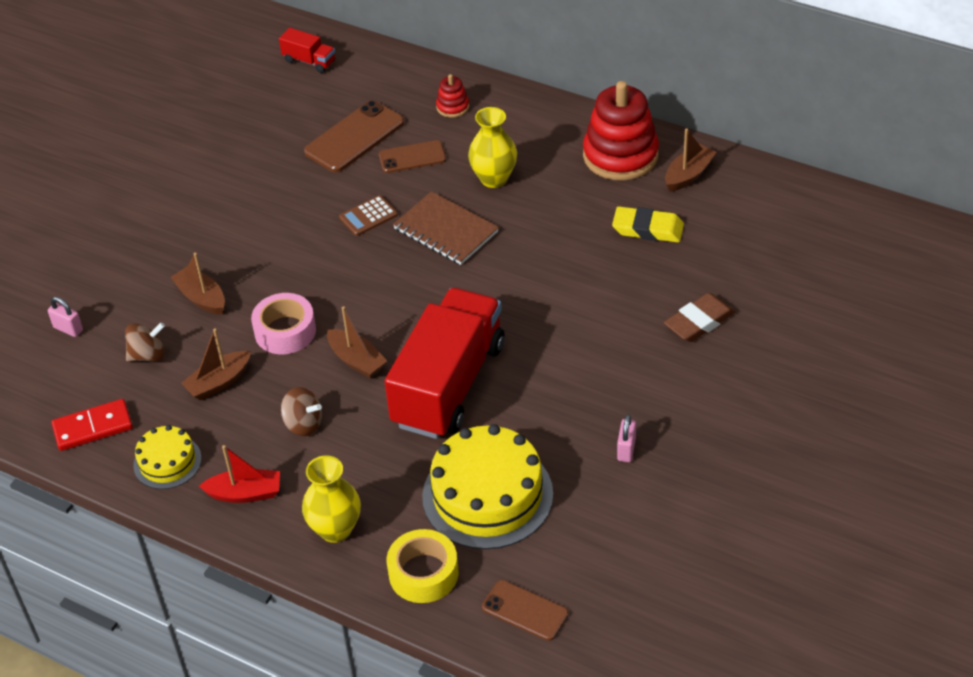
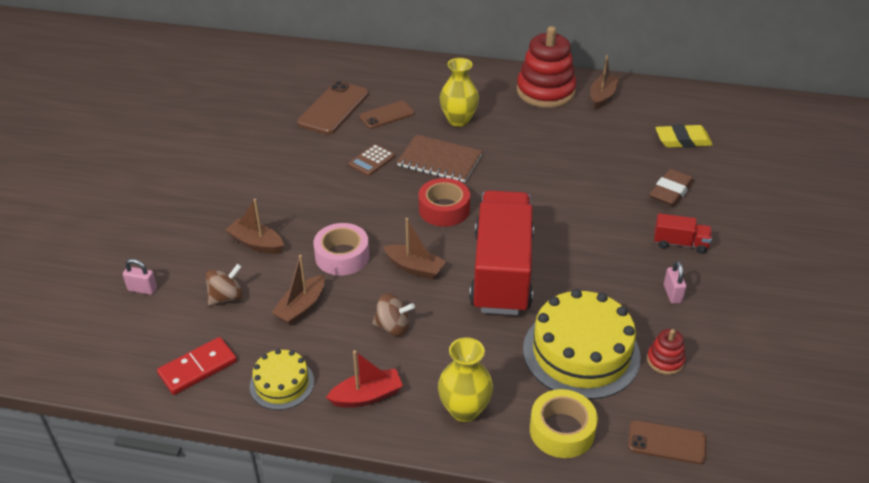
camera: 20 degrees left, 5 degrees down
red truck [279,28,335,73] -> red truck moved to [654,213,712,254]
red stacking toy [436,74,469,118] -> red stacking toy moved to [647,329,685,375]
yellow eraser [612,206,684,242] -> yellow eraser moved to [655,124,713,148]
none -> red tape [419,178,470,227]

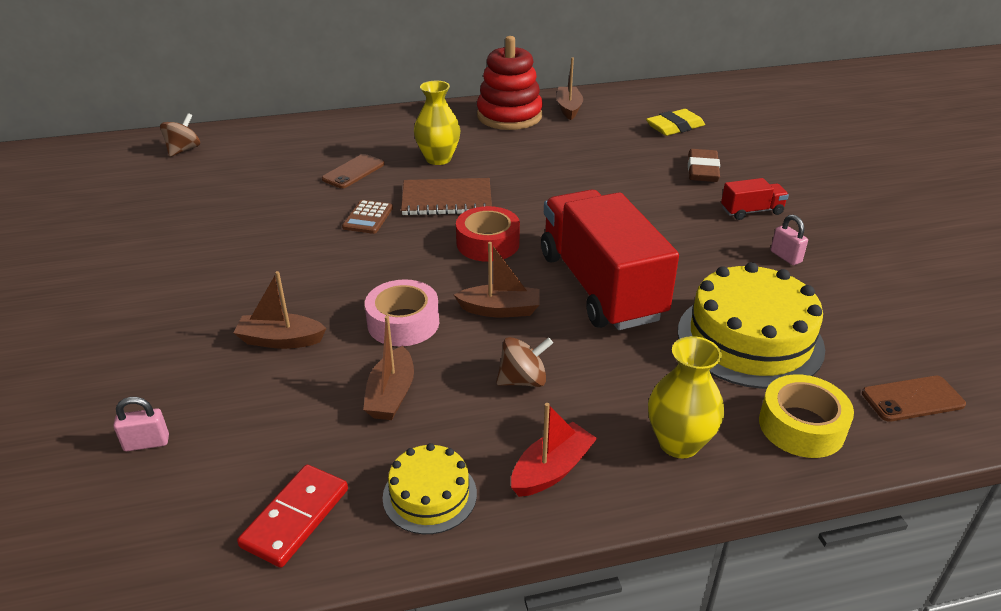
camera: 25 degrees left, 5 degrees down
brown spinning top [206,264,243,306] -> brown spinning top moved to [160,113,200,157]
brown phone [297,81,369,135] -> none
red stacking toy [647,329,685,375] -> none

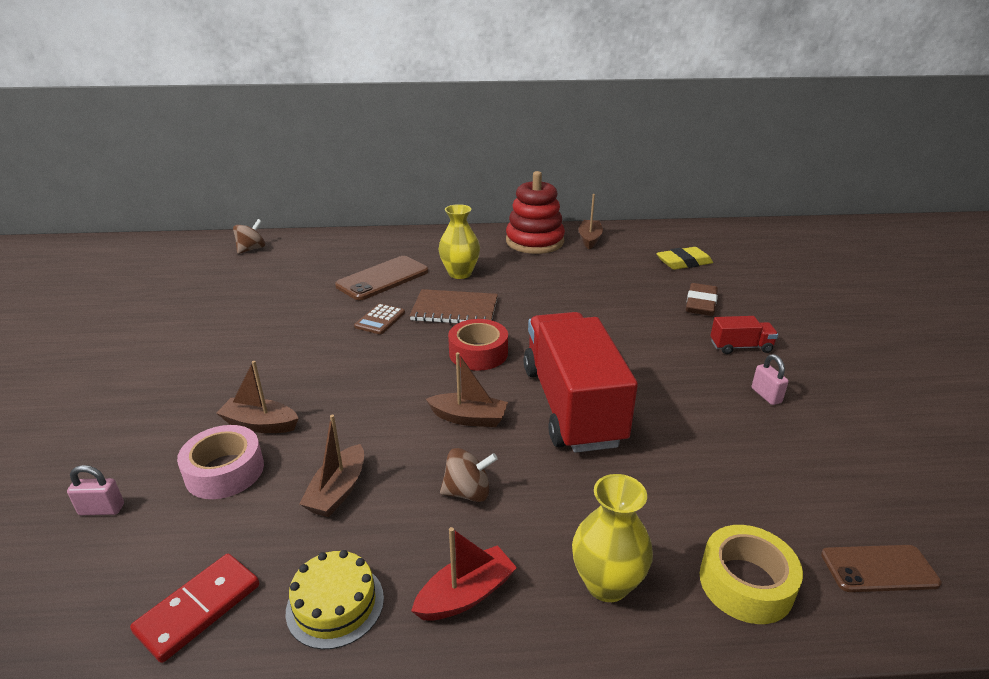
camera: 10 degrees right, 5 degrees down
brown phone [322,154,385,188] -> brown phone [335,256,429,300], size x1.59
pink tape [365,279,439,347] -> pink tape moved to [177,425,264,499]
yellow cake [678,262,825,389] -> none

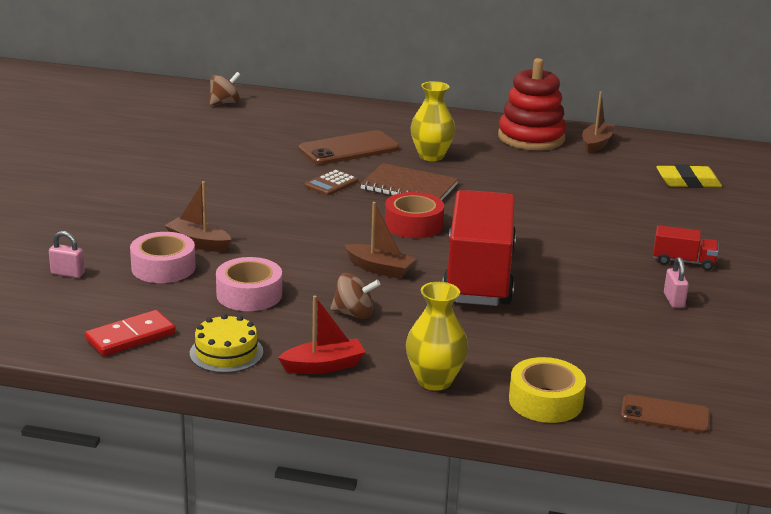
camera: 15 degrees right, 5 degrees down
brown boat [300,415,364,517] -> pink tape [216,257,282,311]
brown eraser [686,283,718,316] -> none

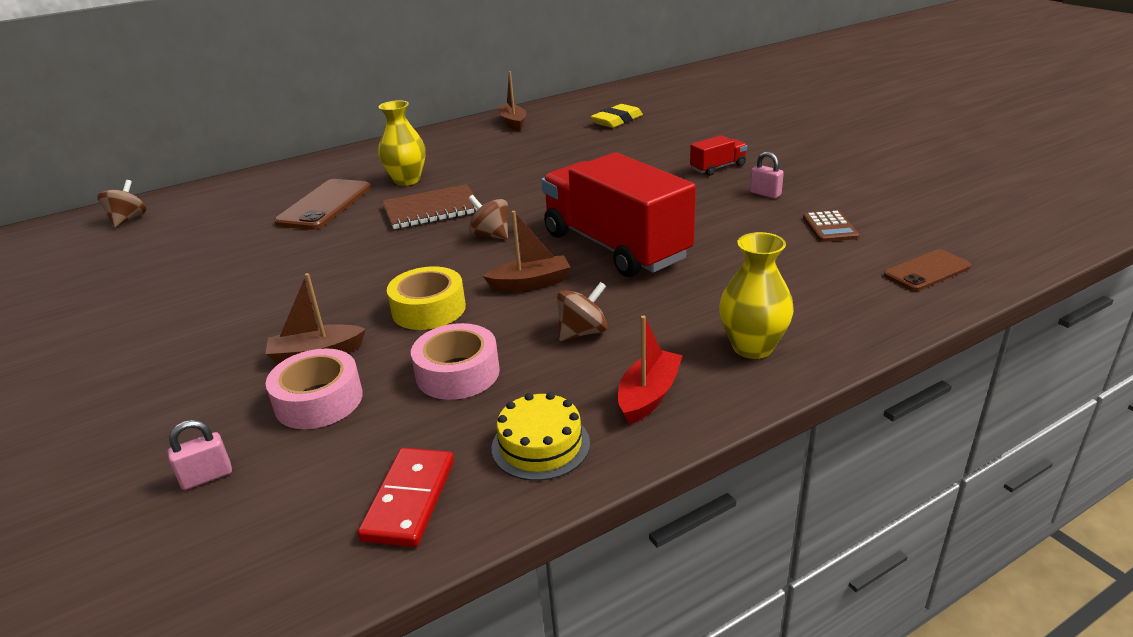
camera: 40 degrees left, 5 degrees up
brown calculator [304,169,358,196] -> brown calculator moved to [803,210,859,242]
red tape [385,192,444,238] -> brown spinning top [468,195,508,240]
red stacking toy [498,58,567,150] -> none
yellow tape [509,357,586,423] -> yellow tape moved to [387,267,466,330]

